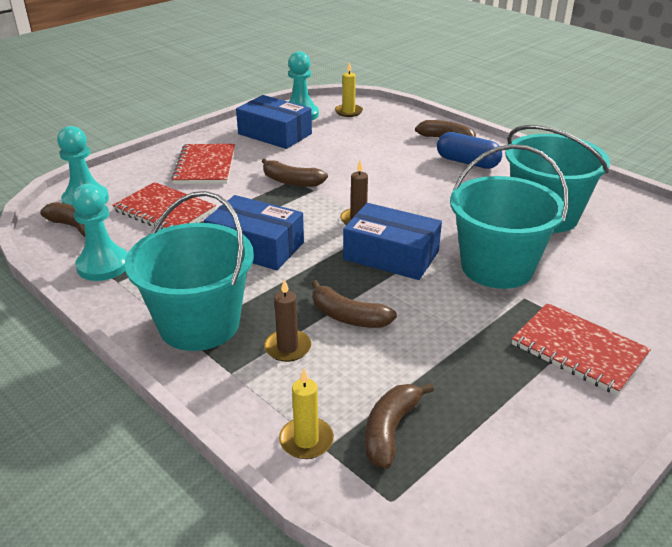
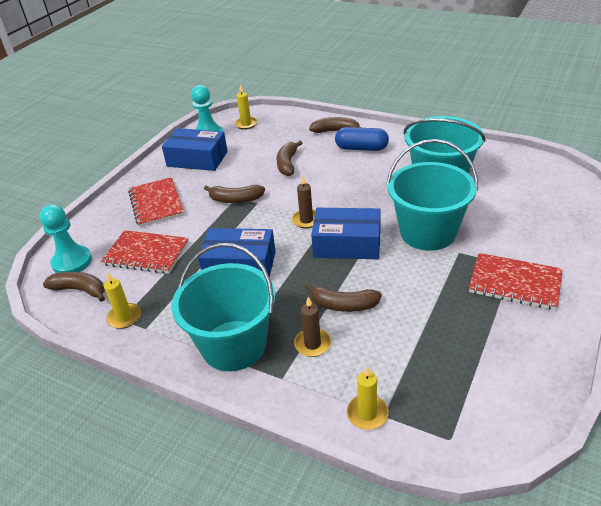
camera: 15 degrees left, 5 degrees up
turquoise pawn [71,184,128,281] -> yellow candle [104,272,141,329]
brown banana [365,383,434,469] -> brown banana moved to [276,141,302,176]

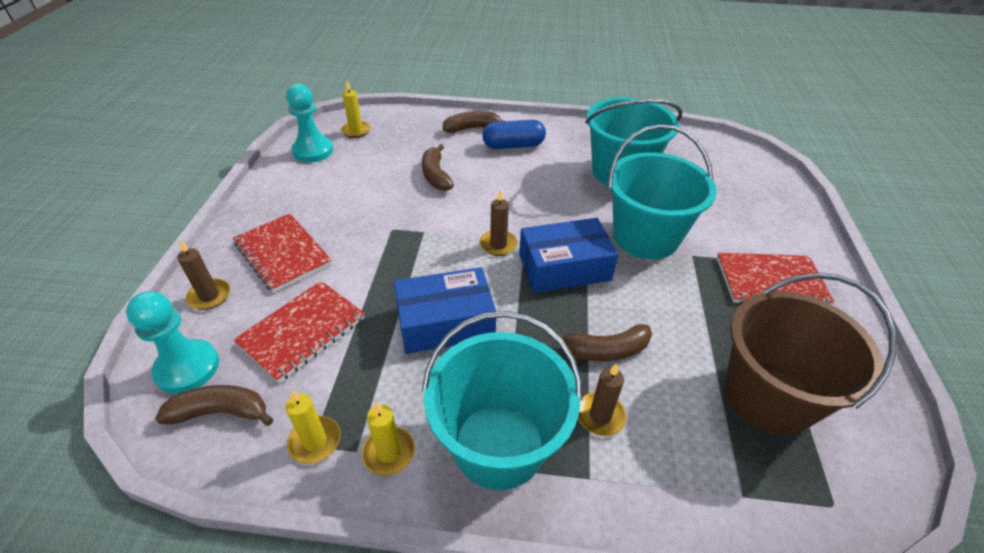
camera: 25 degrees left, 5 degrees up
red notebook [101,230,189,274] -> red notebook turned 45 degrees counterclockwise [233,281,365,383]
blue box [162,128,228,171] -> none
brown banana [204,185,265,203] -> none
yellow candle [347,366,389,430] -> yellow candle moved to [362,402,415,476]
none -> brown candle [177,240,230,310]
none -> brown bucket [725,273,897,436]

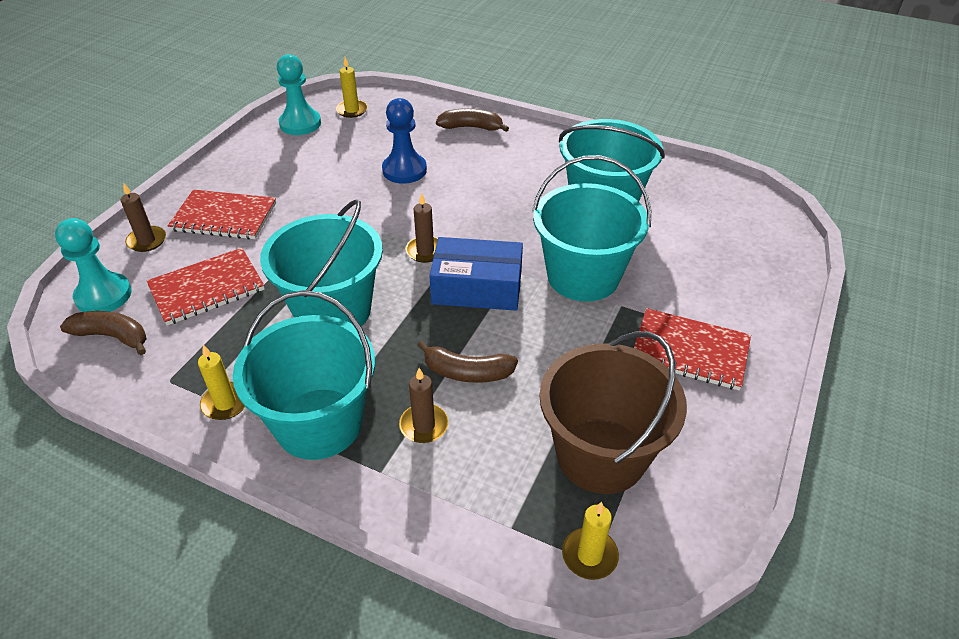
camera: 20 degrees right, 0 degrees up
red notebook [233,214,332,293] -> red notebook turned 60 degrees counterclockwise [168,190,276,239]
yellow candle [285,390,341,464] -> yellow candle moved to [562,501,619,580]
blue box [394,267,496,354] -> turquoise bucket [260,199,383,326]
brown banana [422,144,454,191] -> blue pawn [382,98,427,184]
blue capsule [482,120,546,149] -> none

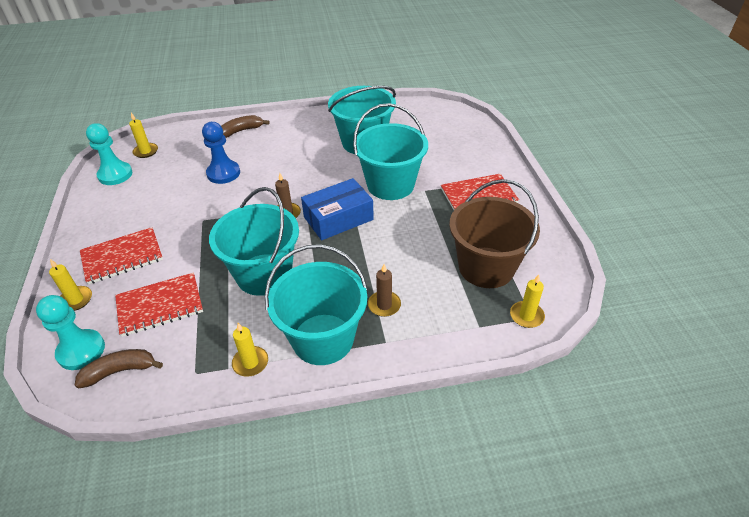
camera: 35 degrees left, 0 degrees up
brown candle [120,183,166,252] -> yellow candle [49,259,92,311]
red notebook [147,248,265,326] -> red notebook turned 45 degrees clockwise [115,272,203,337]
brown banana [417,340,518,383] -> none

